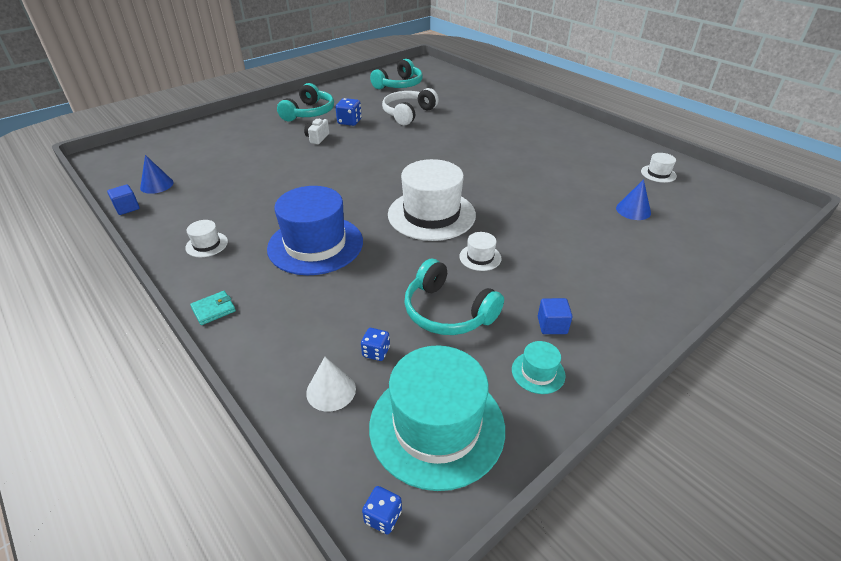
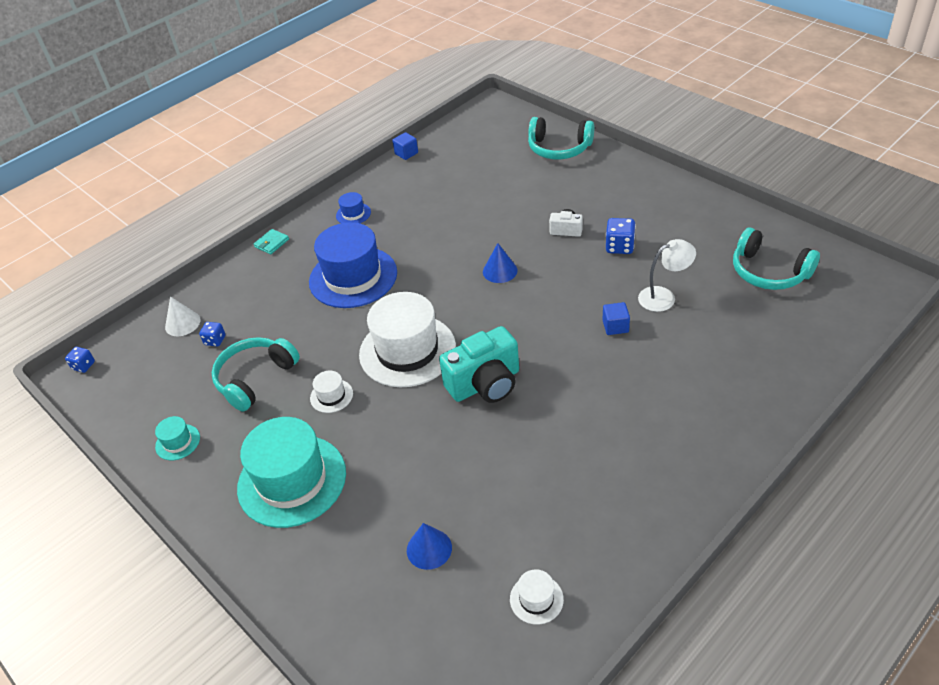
camera: 90 degrees right, 5 degrees up
blue cone [140,155,174,194] -> blue cone moved to [483,243,517,283]
white hat [185,220,228,257] -> blue hat [336,192,371,223]
turquoise wallet [190,291,236,325] -> turquoise wallet turned 75 degrees clockwise [254,229,289,254]
turquoise headphones [277,83,334,121] -> turquoise headphones moved to [528,117,594,159]
turquoise hat [369,345,505,491] -> turquoise hat moved to [237,417,346,528]
white headphones [382,88,439,125] -> white lamp [638,239,696,312]
blue cube [538,298,572,334] -> blue cube moved to [603,302,630,335]
none -> turquoise camera [439,326,519,403]

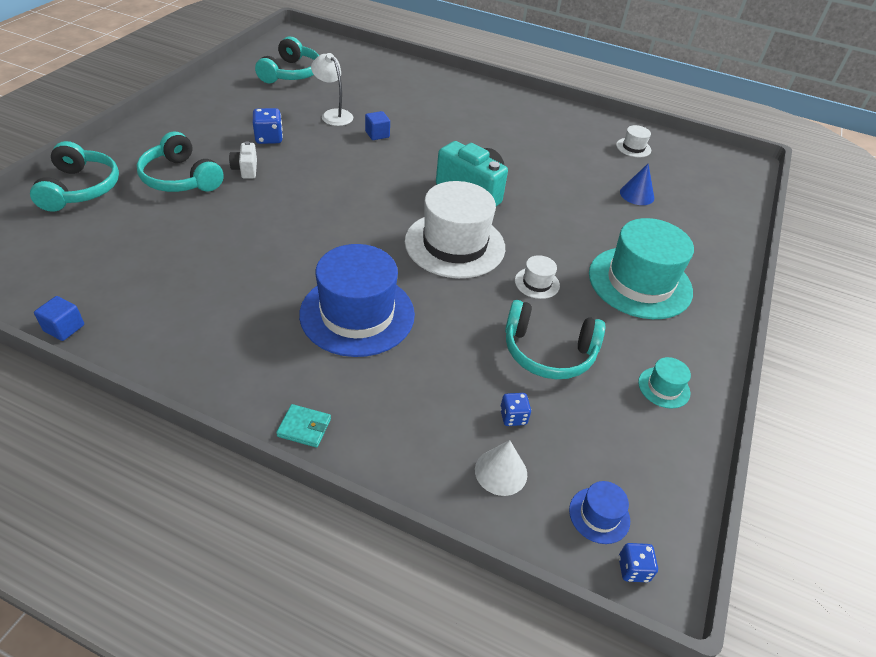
camera: 120 degrees left, 0 degrees up
blue hat [336,192,371,223] -> blue hat moved to [569,481,630,544]
blue cone [483,243,517,283] -> none
none -> turquoise headphones [137,131,224,192]

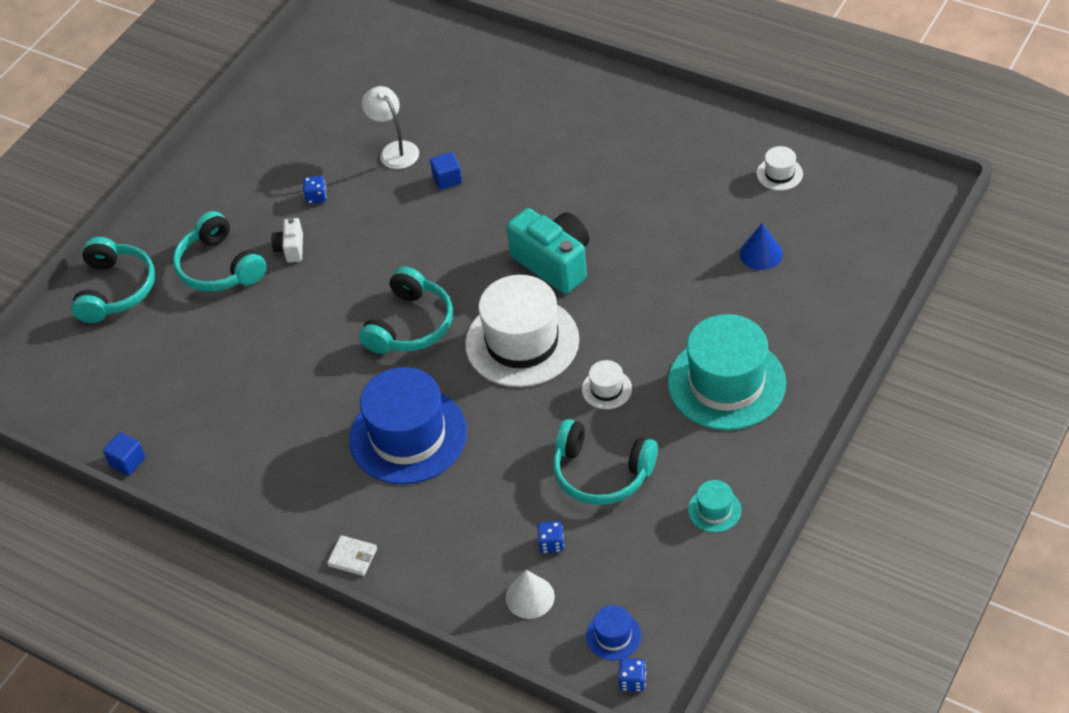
camera: 15 degrees right, 5 degrees up
blue dice [253,108,283,144] -> blue dice [303,176,327,204], size x0.64
turquoise headphones [255,37,319,83] -> turquoise headphones moved to [359,266,453,354]
turquoise wallet [276,404,331,448] -> white wallet [327,535,377,576]

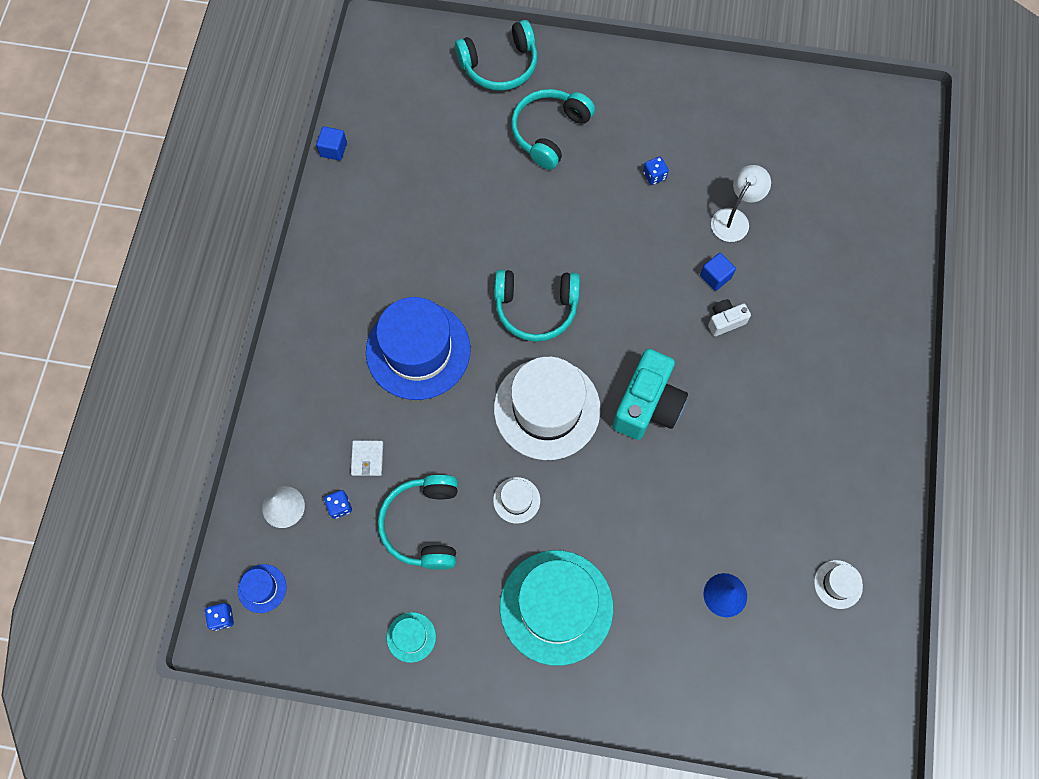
camera: 65 degrees right, 20 degrees up
white camera [271,218,303,263] -> white camera moved to [708,299,751,336]
white wallet [327,535,377,576] -> white wallet moved to [351,441,383,476]

